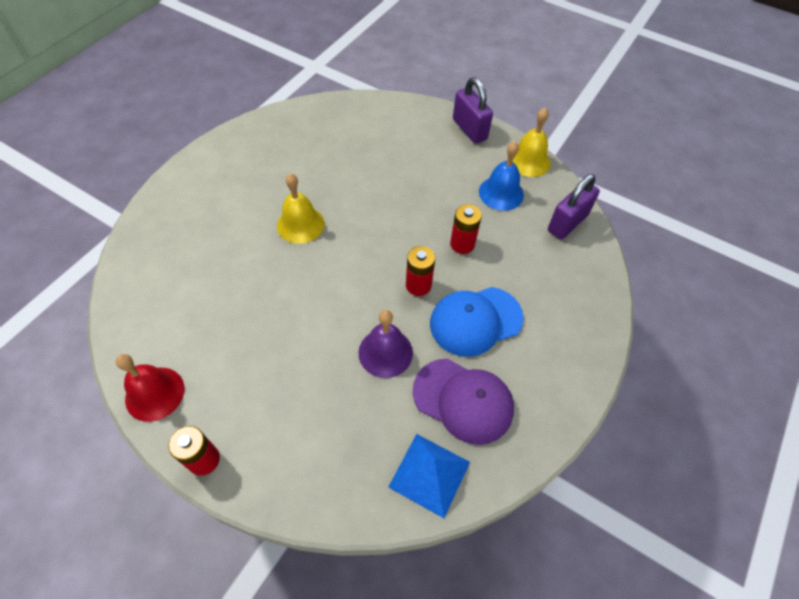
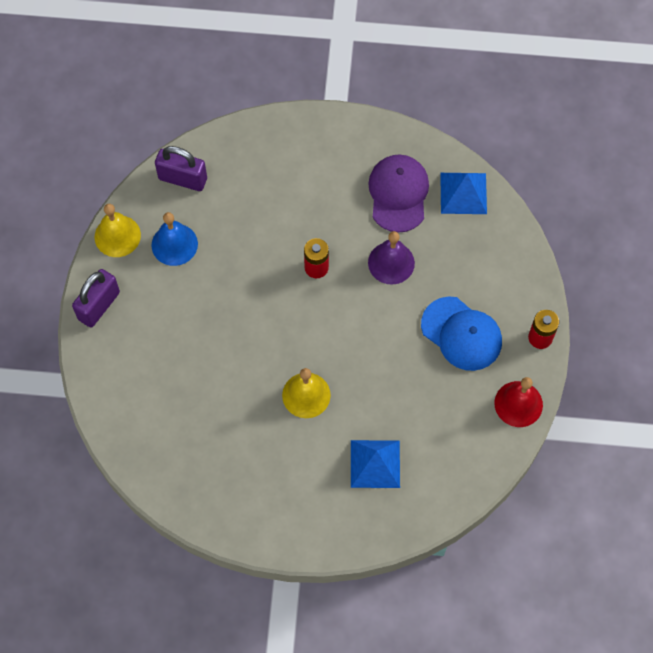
camera: 115 degrees left, 10 degrees up
blue cap [430,287,524,357] -> blue cap moved to [421,297,502,371]
red battery [450,204,482,254] -> none
none -> blue pyramid [351,440,400,488]

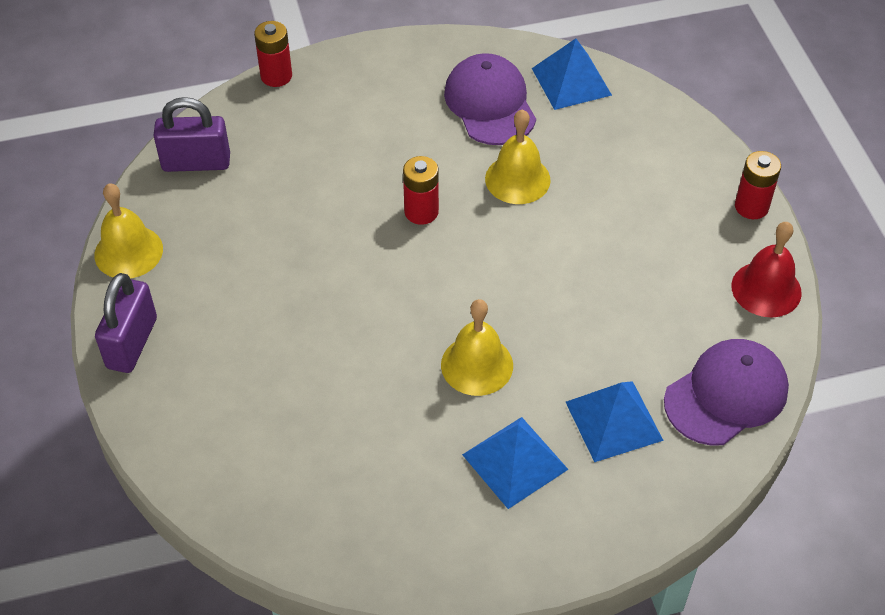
camera: 20 degrees left, 15 degrees down
blue bell [151,212,198,266] -> none
purple bell [368,231,415,285] -> yellow bell [485,109,551,204]
blue cap [421,297,502,371] -> none
none -> red battery [254,21,292,87]
none -> blue pyramid [462,417,569,509]
none -> purple cap [664,339,789,446]

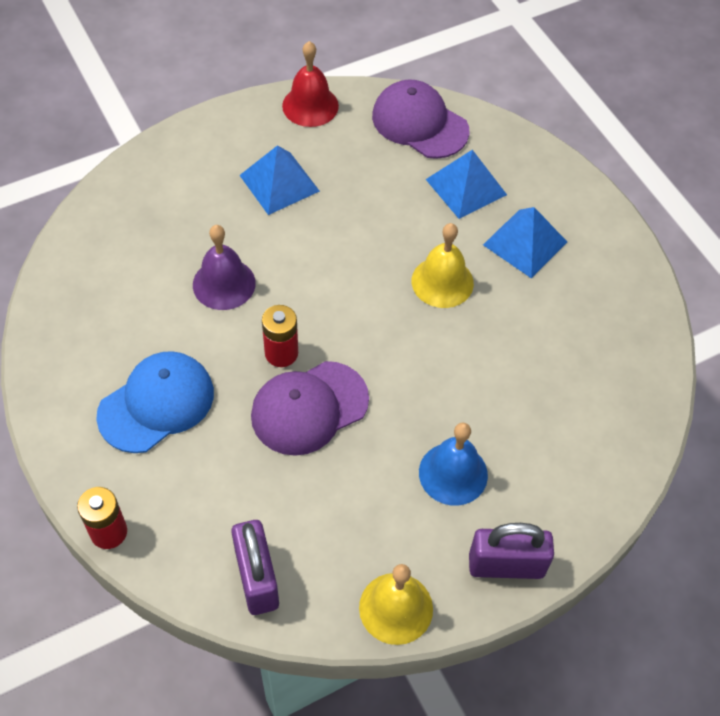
camera: 105 degrees left, 5 degrees up
purple cap [444,53,536,145] -> purple cap moved to [251,361,369,456]
yellow bell [485,109,551,204] -> purple bell [193,225,256,310]
blue pyramid [532,39,612,110] -> blue pyramid moved to [239,145,320,215]
red battery [735,151,781,219] -> none
none -> blue cap [96,351,214,453]
none -> blue bell [419,422,488,506]

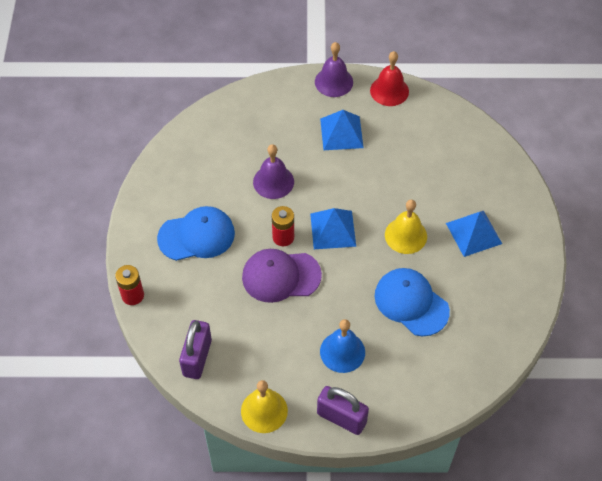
camera: 30 degrees right, 0 degrees up
purple cap [372,79,469,159] -> none
blue pyramid [425,150,507,219] -> blue pyramid moved to [310,208,356,249]
none -> purple bell [315,42,353,97]
none -> blue cap [374,268,450,336]

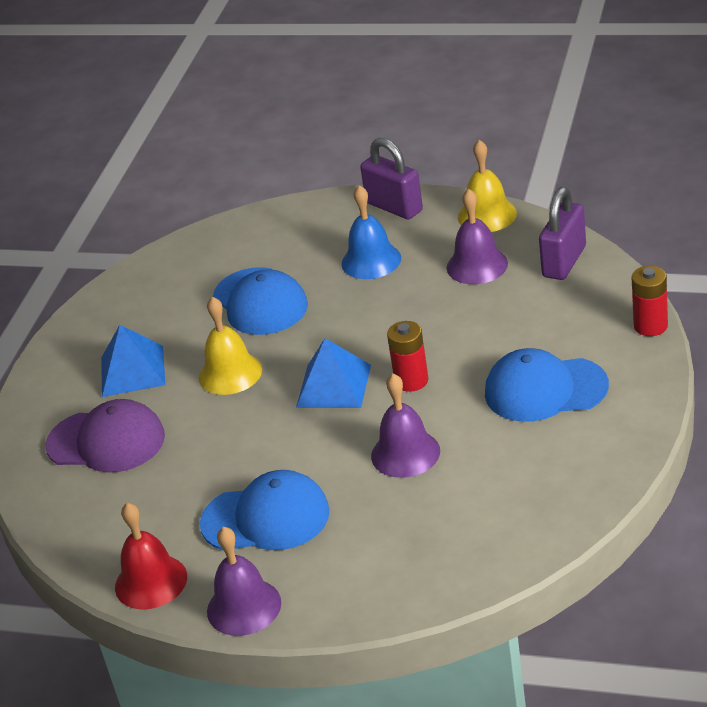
camera: 160 degrees left, 20 degrees down
purple cap [242,249,322,303] -> purple cap moved to [45,399,165,473]
blue pyramid [320,110,364,150] -> blue cap [200,470,330,551]
none -> purple bell [447,188,508,284]

